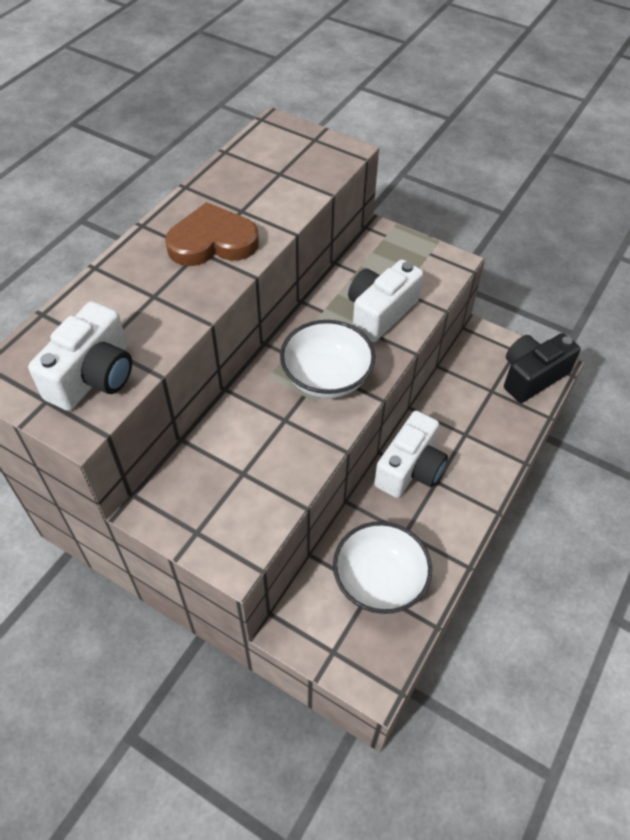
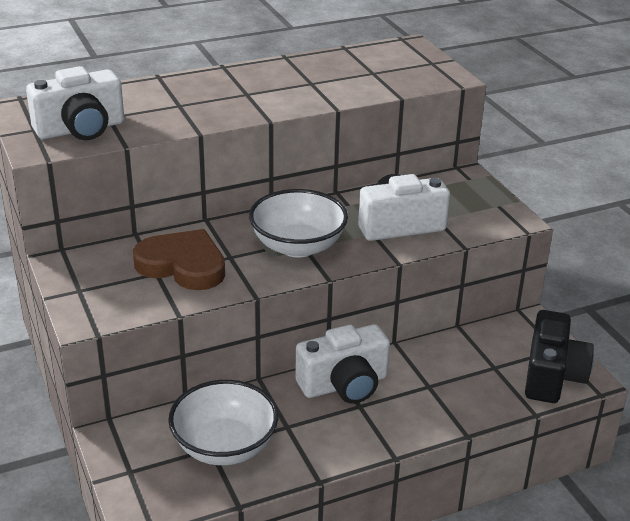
camera: 35 degrees right, 20 degrees down
brown heart [165,202,259,266] -> brown heart moved to [133,229,225,290]
black camera [504,333,581,403] -> black camera turned 105 degrees clockwise [525,310,594,403]

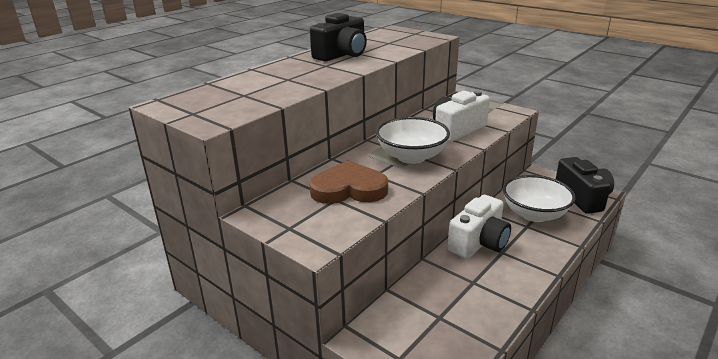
camera: 25 degrees left, 5 degrees down
white camera [26,66,124,140] -> none
white bowl [168,380,278,465] -> white bowl moved to [503,175,576,222]
none -> black camera [310,13,367,61]

